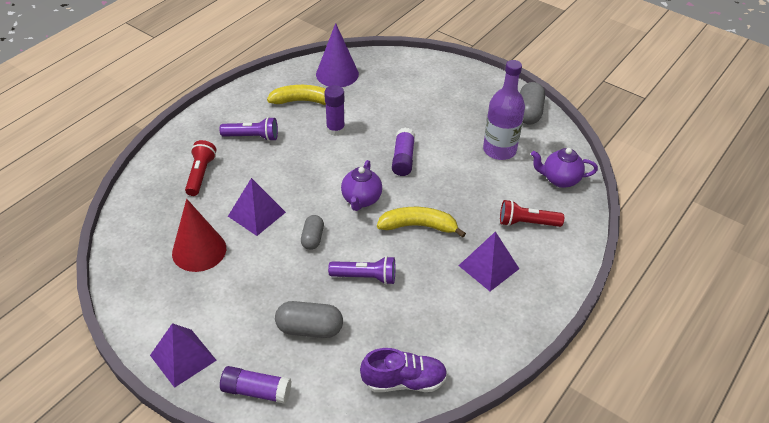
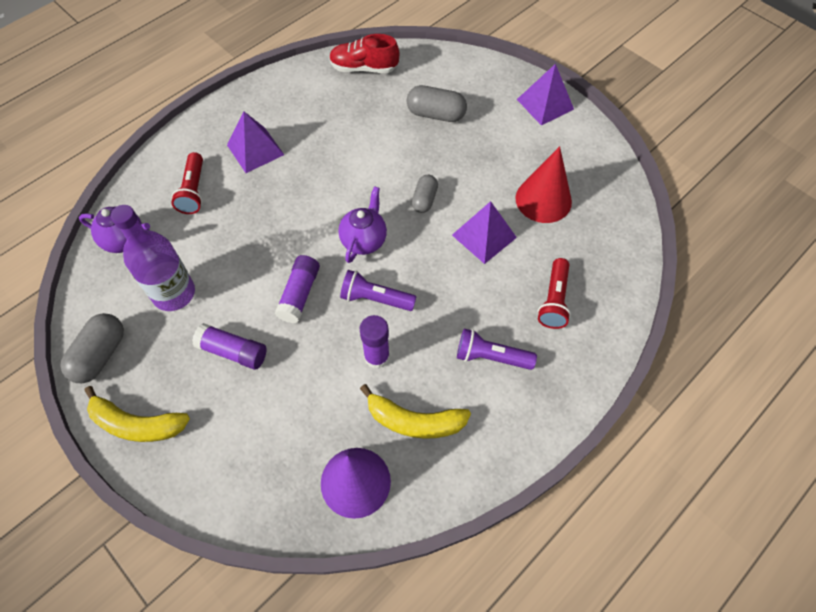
camera: 170 degrees left, 15 degrees up
purple glue stick [220,366,291,404] -> purple glue stick moved to [192,323,267,370]
purple flashlight [328,256,395,285] -> purple flashlight moved to [340,270,417,311]
purple shoe [360,348,448,392] -> red shoe [329,34,399,73]
yellow banana [377,207,466,238] -> yellow banana moved to [84,386,190,442]
red flashlight [500,200,564,227] -> red flashlight turned 75 degrees clockwise [171,152,203,214]

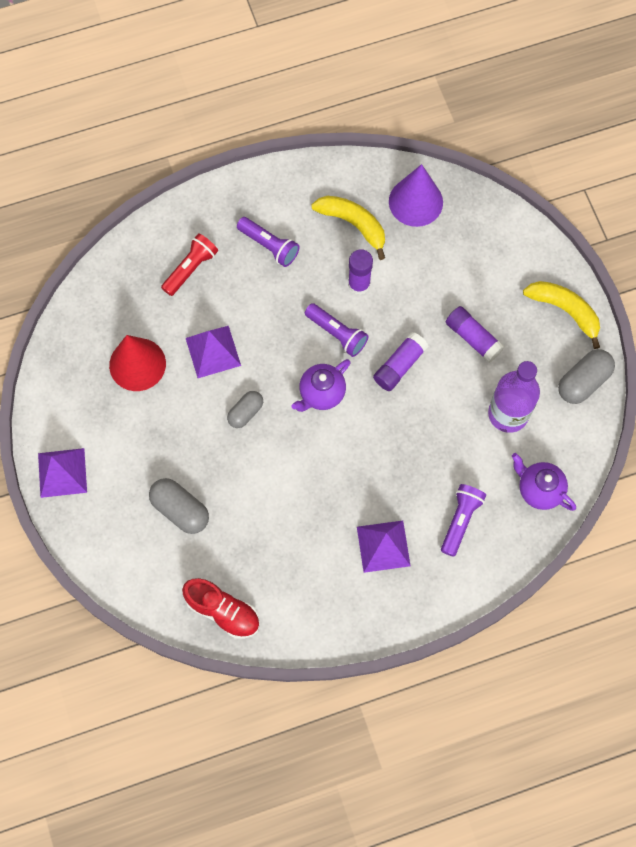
camera: 155 degrees left, 10 degrees up
red flashlight [171,152,203,214] -> purple flashlight [441,484,486,557]

